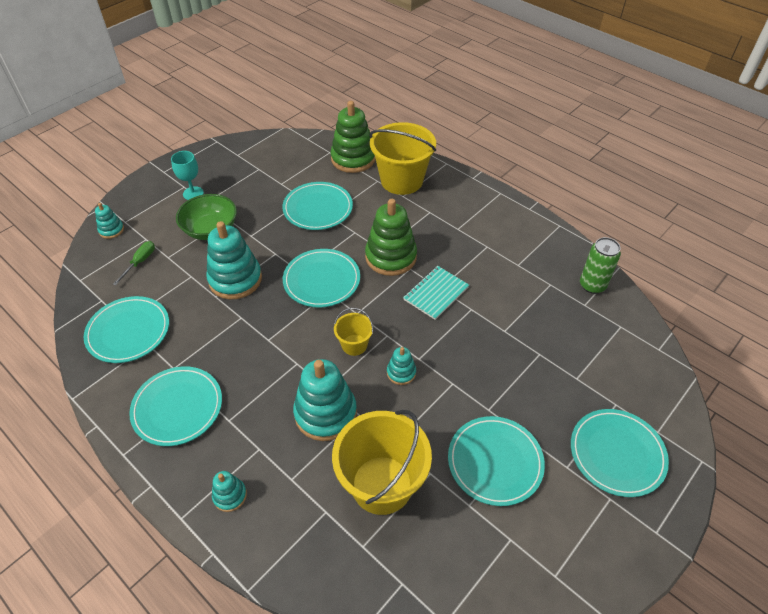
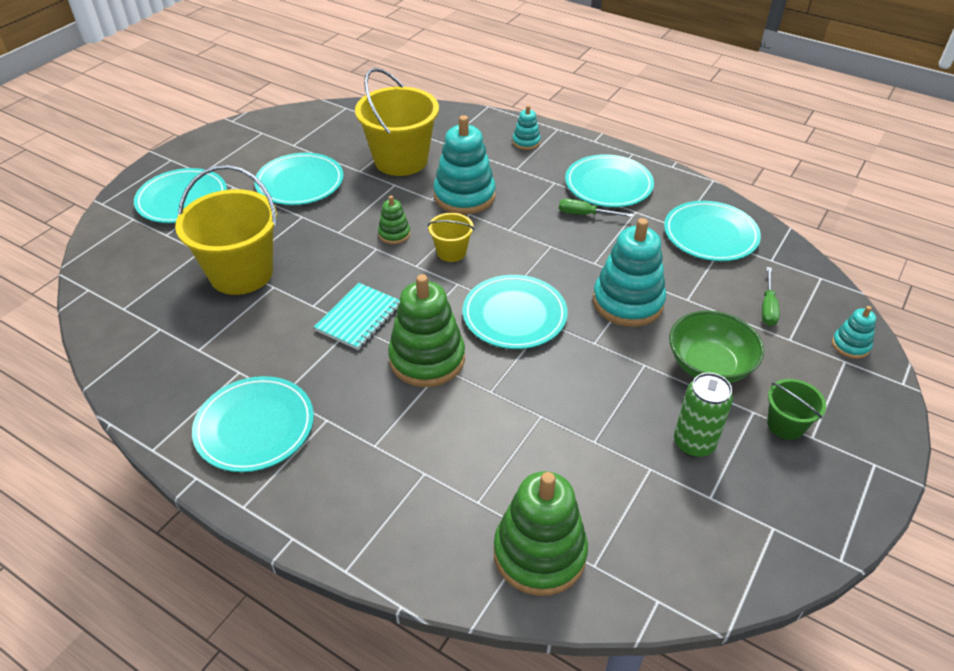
camera: 170 degrees right, 5 degrees down
turquoise goblet [171,151,204,200] -> green bucket [767,379,826,440]
turquoise plate [282,182,353,230] -> turquoise plate moved to [192,376,314,472]
yellow bucket [369,122,436,195] -> yellow bucket moved to [175,165,277,295]
turquoise stacking toy [387,347,416,385] -> green stacking toy [378,196,410,244]
green can [580,237,621,294] -> green can moved to [674,373,733,457]
none -> green screwdriver [559,199,633,217]

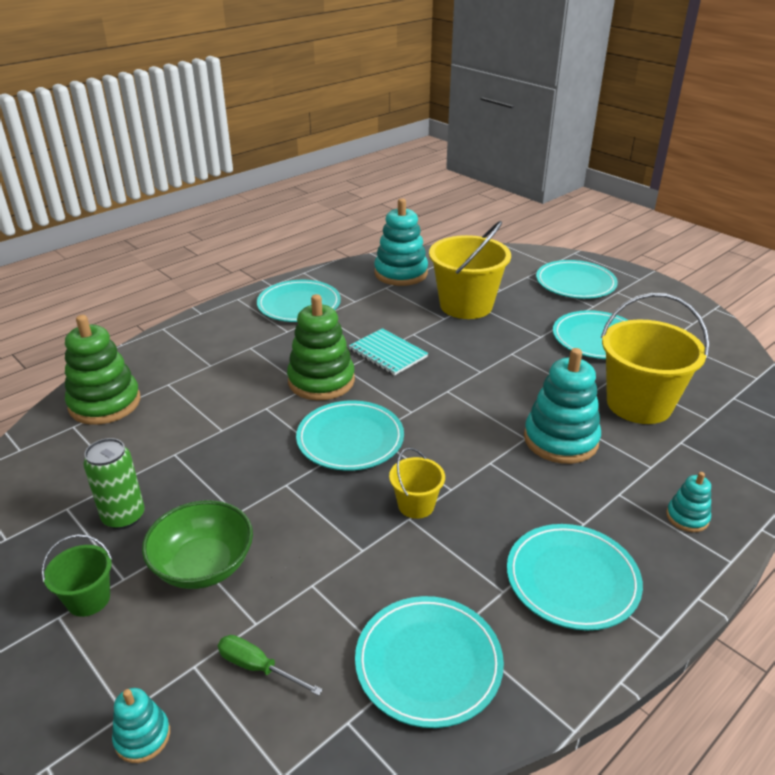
camera: 105 degrees right, 10 degrees down
green stacking toy [378,196,410,244] -> none
yellow bucket [428,213,474,262] -> yellow bucket moved to [389,448,445,519]
green screwdriver [559,199,633,217] -> none
turquoise stacking toy [593,218,666,327] -> turquoise stacking toy moved to [374,198,428,286]

